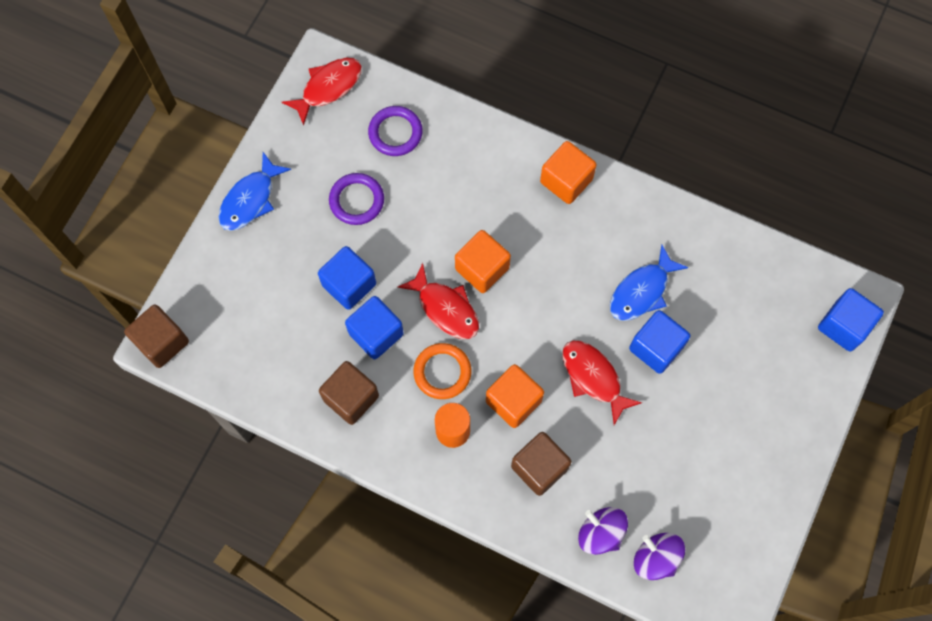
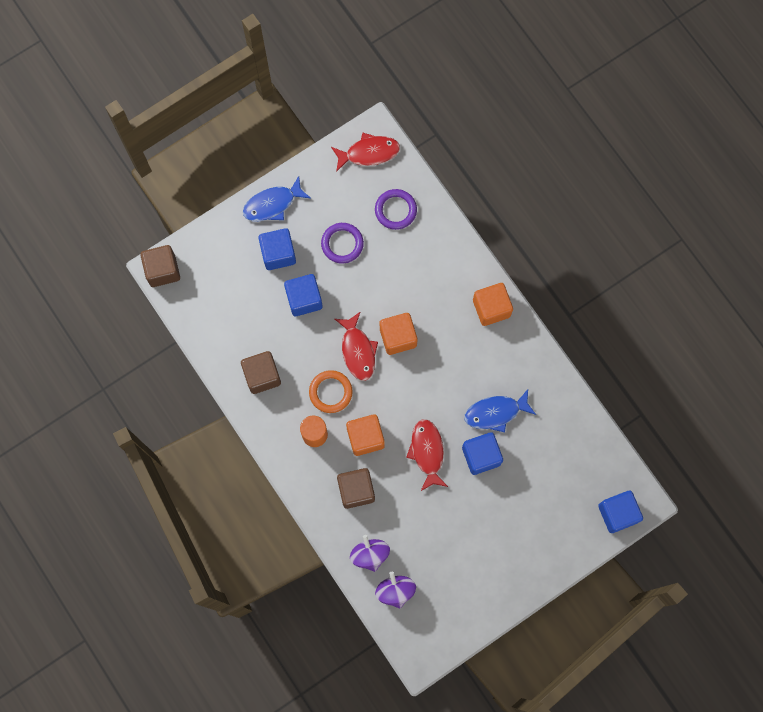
camera: 30 degrees right, 5 degrees up
blue cube [345,296,404,359] -> blue cube moved to [258,228,296,270]

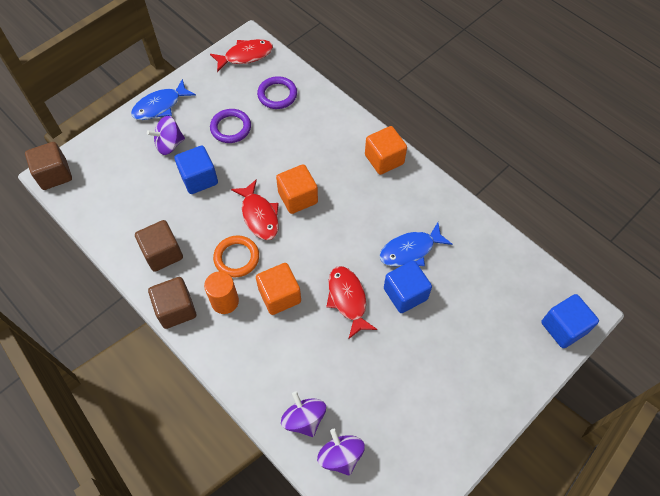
camera: 10 degrees left, 15 degrees down
blue cube [258,228,296,270] -> purple spinning top [147,116,185,155]
brown cube [337,468,375,509] -> brown cube moved to [148,277,196,329]

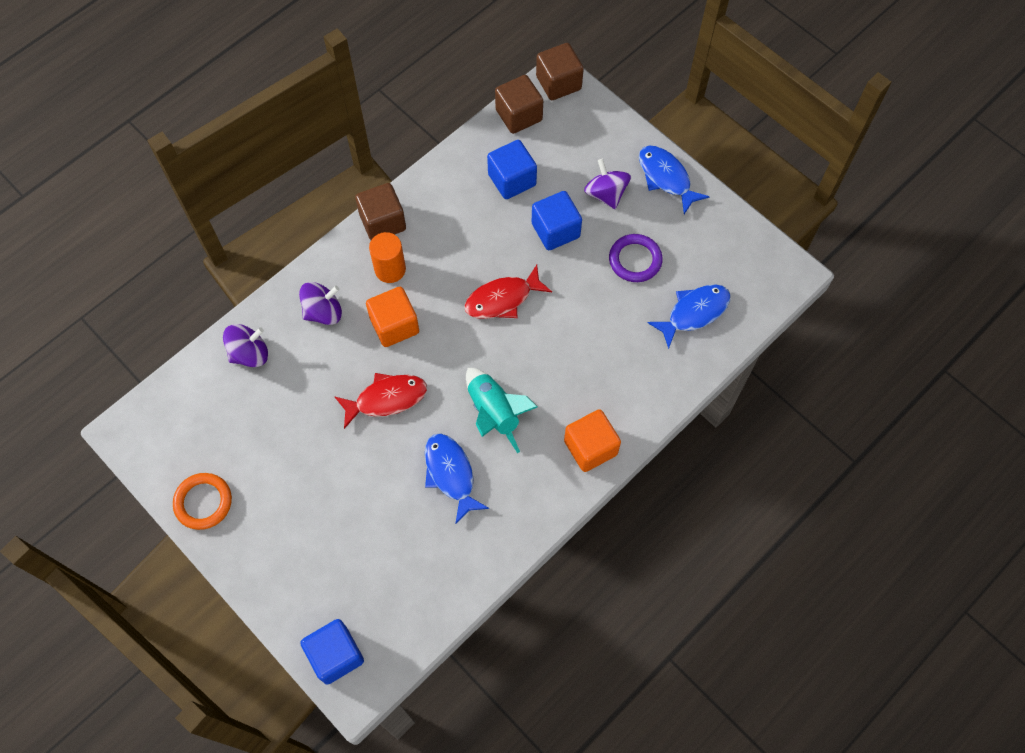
camera: 90 degrees right, 5 degrees up
brown cube [135,220,183,272] -> brown cube moved to [495,75,543,134]
red fish [210,39,273,72] -> none
orange ring [213,235,259,277] -> orange ring moved to [173,473,232,530]
purple ring [257,76,297,109] -> blue fish [648,284,731,349]
orange cube [276,164,318,214] -> none
purple spinning top [317,429,365,476] -> purple spinning top moved to [299,282,342,325]
blue cube [384,261,432,313] -> blue cube moved to [487,140,537,199]
none -> turquoise rocket [466,368,538,453]

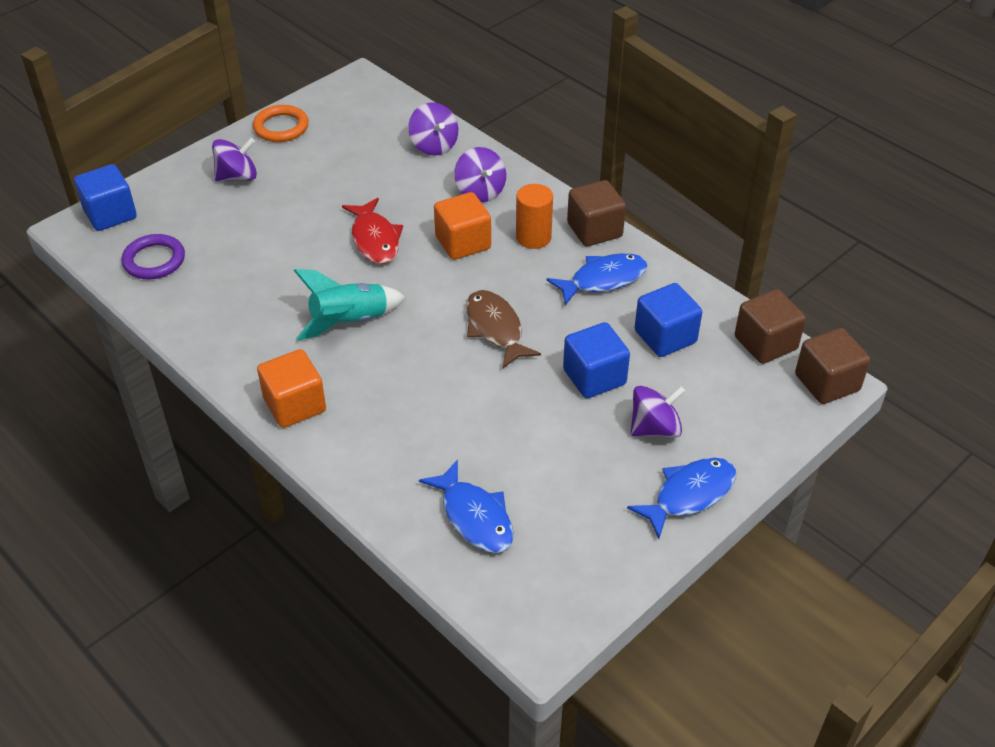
camera: 90 degrees right, 20 degrees down
blue fish [425,433,489,524] -> blue fish moved to [546,253,648,305]
red fish [464,265,552,319] -> brown fish [466,290,541,368]
purple ring [609,234,663,282] -> purple ring moved to [121,234,185,279]
none -> purple spinning top [212,138,257,182]

